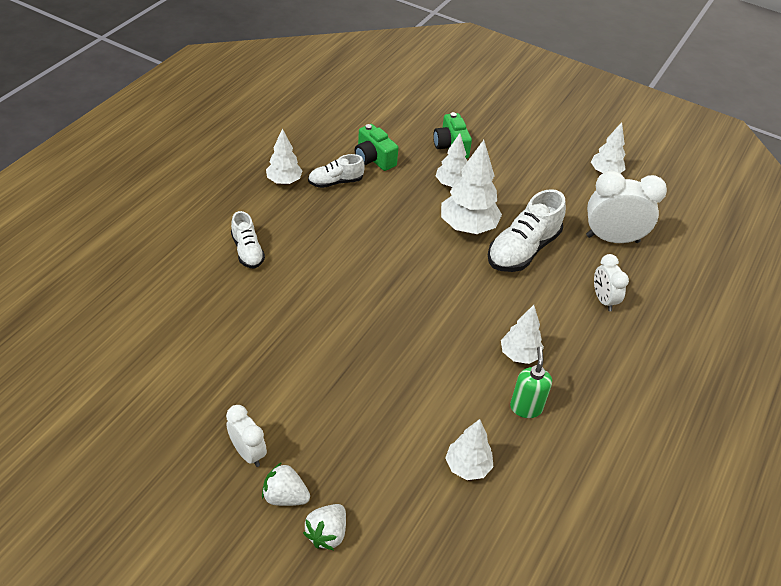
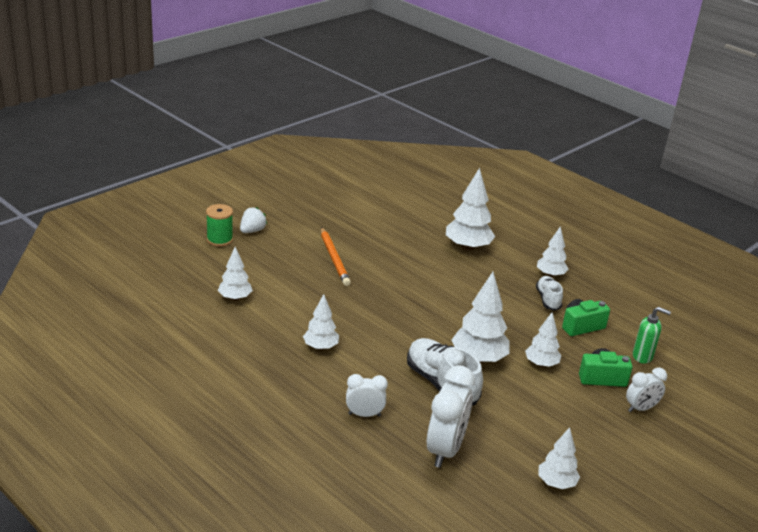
camera: 105 degrees right, 15 degrees down
white clock [226,405,267,467] -> white clock moved to [626,368,667,412]
white shoe [231,211,265,269] -> white tree [446,168,496,251]
white strawberry [303,504,346,550] -> green spool [206,204,233,247]
green soap dispenser [510,347,552,418] -> green soap dispenser moved to [633,307,671,364]
none -> orange pencil [321,227,351,286]

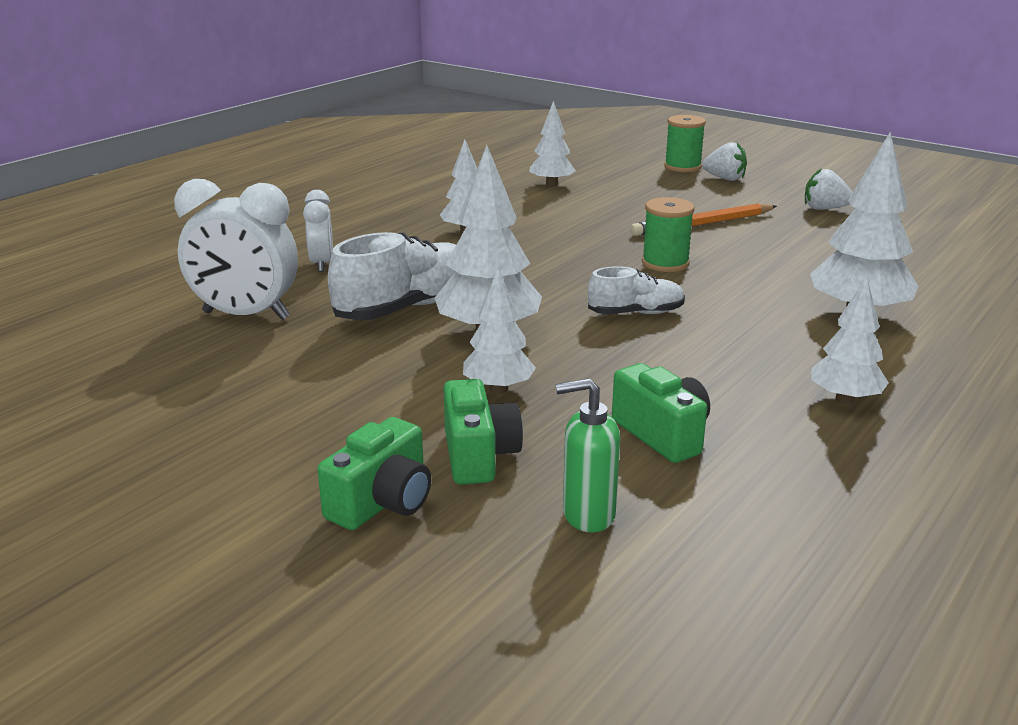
camera: 85 degrees right, 5 degrees down
white shoe [536,276,563,311] -> white shoe moved to [588,266,685,314]
white tree [538,427,580,489] -> none
white clock [626,368,667,412] -> green camera [317,417,431,530]
green soap dispenser [633,307,671,364] -> green soap dispenser turned 75 degrees clockwise [556,378,620,533]
none -> green spool [642,197,695,272]
none -> white strawberry [805,168,853,210]

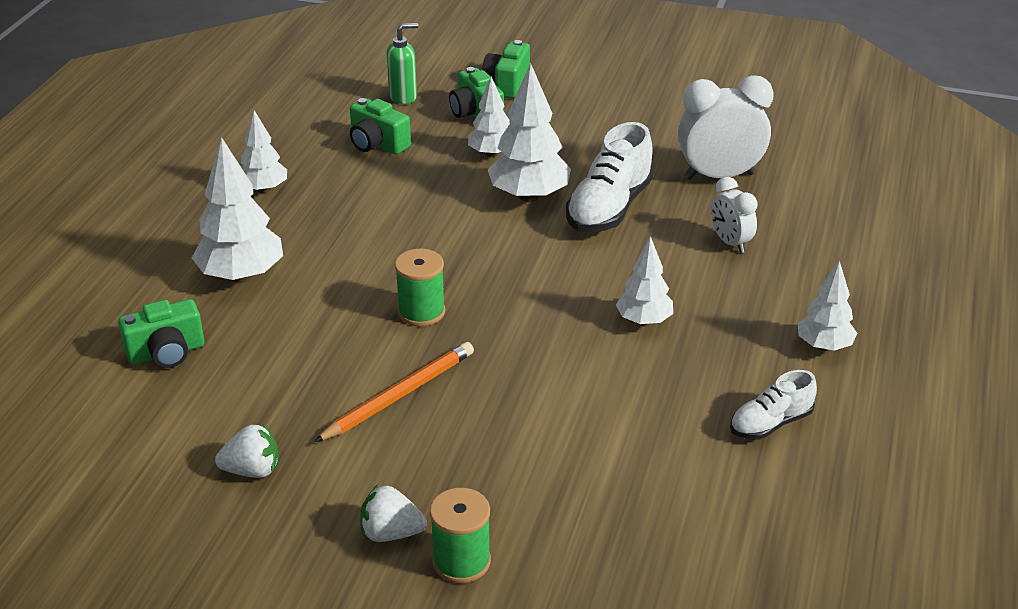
camera: 160 degrees right, 10 degrees up
white tree [529,101,576,187] -> white tree moved to [798,261,857,351]
white shoe [588,266,685,314] -> white shoe moved to [730,370,817,439]
none -> green camera [118,299,204,368]

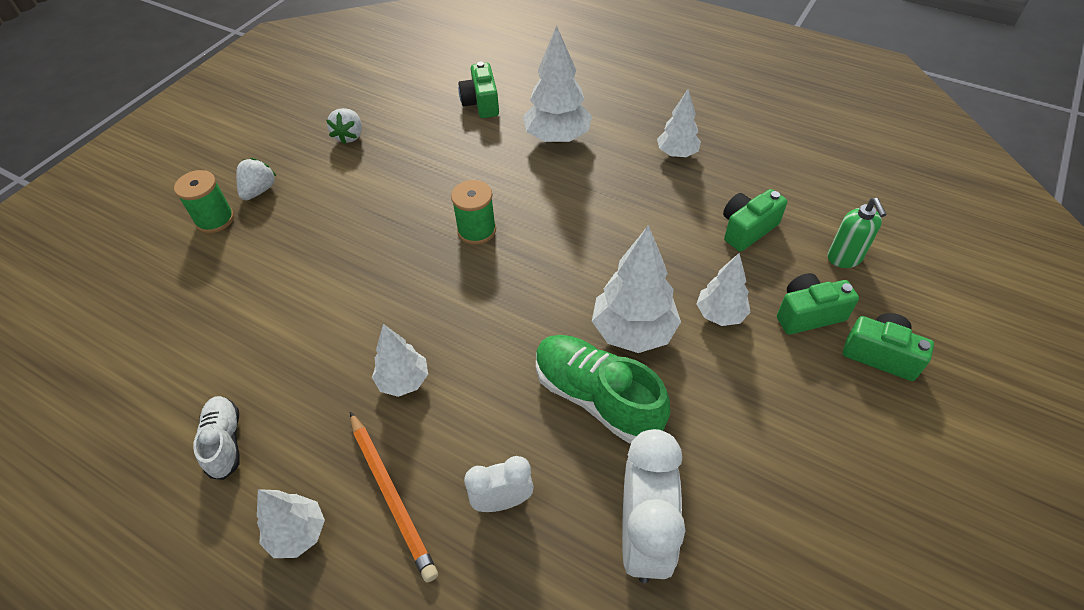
camera: 105 degrees right, 15 degrees up
orange pencil [314,342,474,442] -> orange pencil moved to [350,412,438,583]
white shoe [566,122,654,232] -> green shoe [536,335,670,444]

